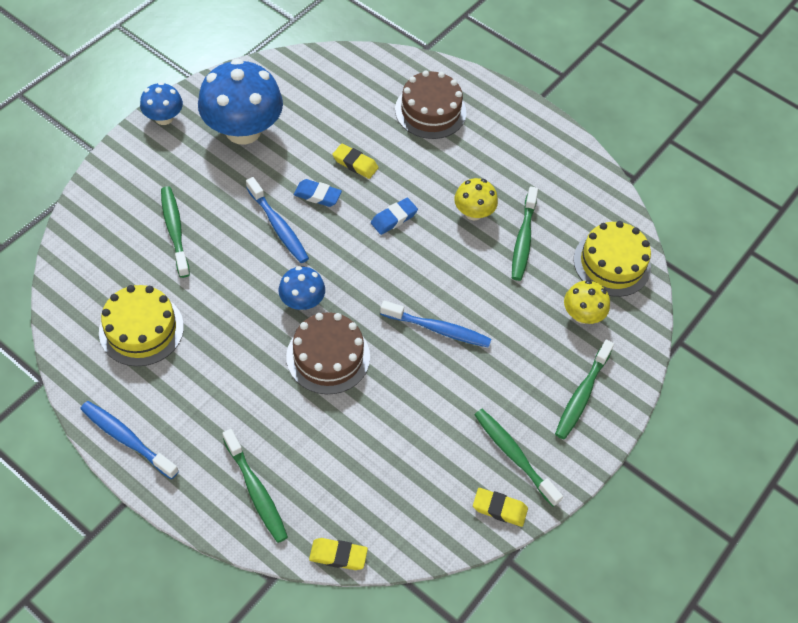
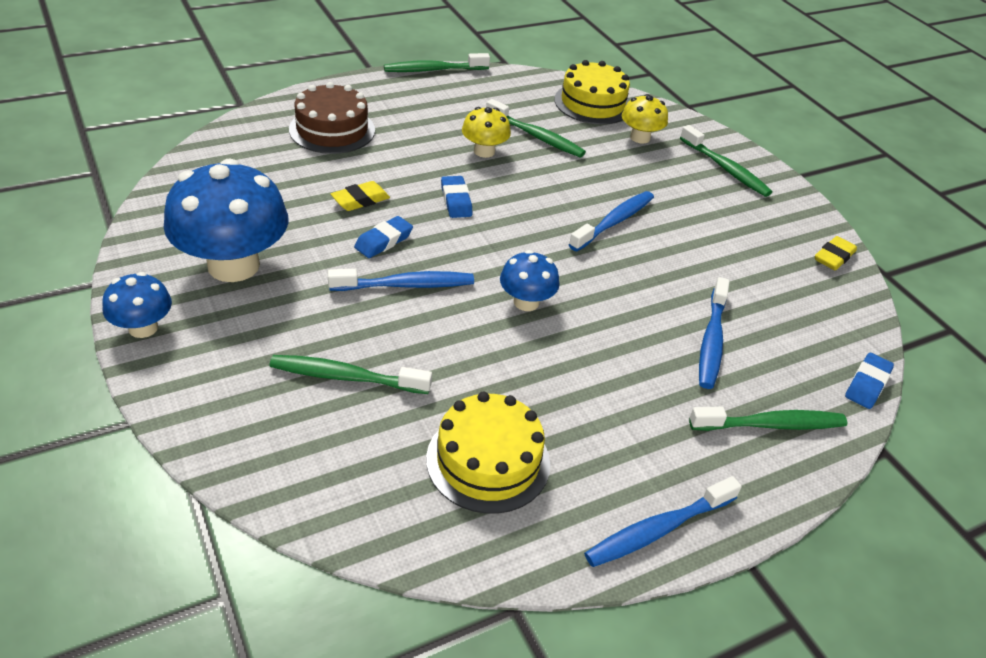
camera: 65 degrees left, 15 degrees down
brown cake [286,312,370,394] -> none
yellow eraser [309,538,368,570] -> blue eraser [845,353,894,409]
green toothbrush [474,409,563,507] -> green toothbrush moved to [384,53,490,72]
none -> blue toothbrush [699,277,730,389]

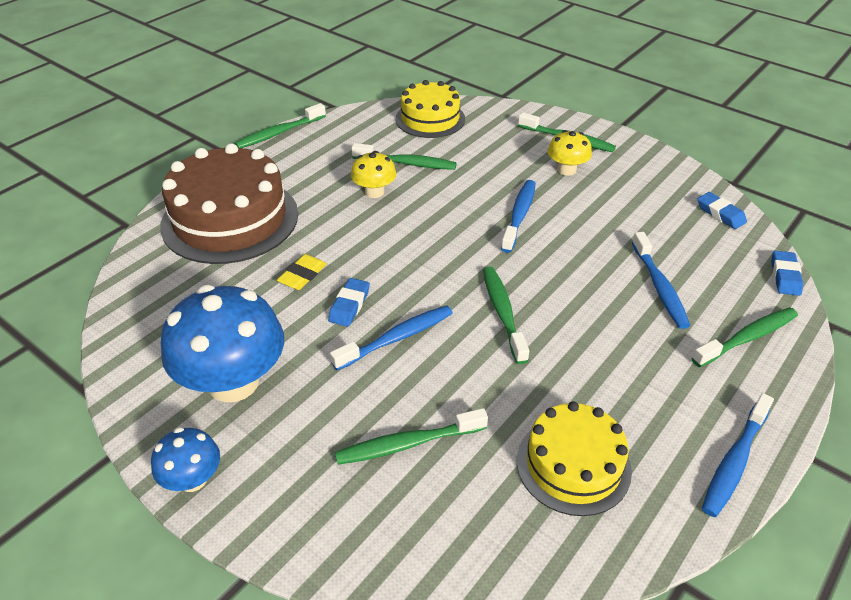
camera: 20 degrees left, 0 degrees up
brown cake [289,82,375,154] -> brown cake [160,143,298,264], size x1.64
blue eraser [441,176,473,218] -> blue eraser moved to [698,192,747,229]
blue mushroom [500,250,559,311] -> green toothbrush [483,267,529,364]
yellow mushroom [622,94,668,144] -> yellow mushroom moved to [548,130,592,176]
yellow eraser [815,236,857,270] -> none

